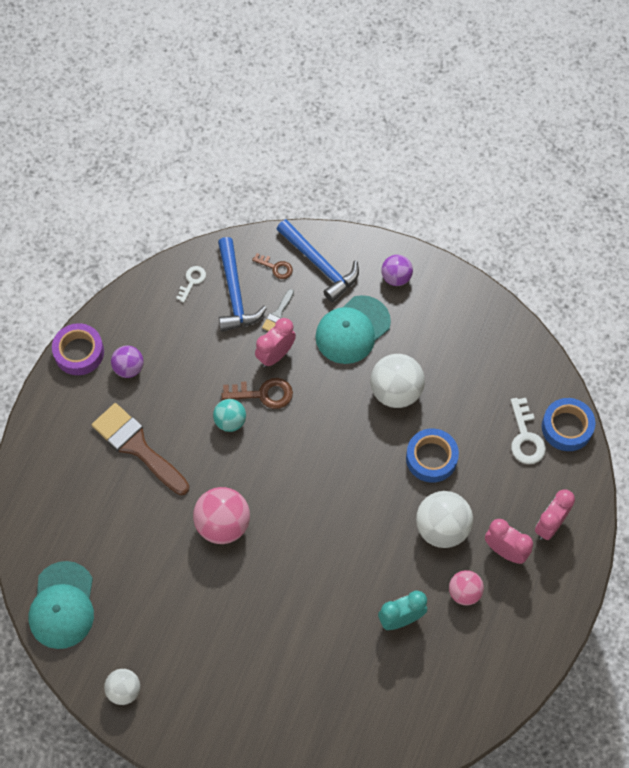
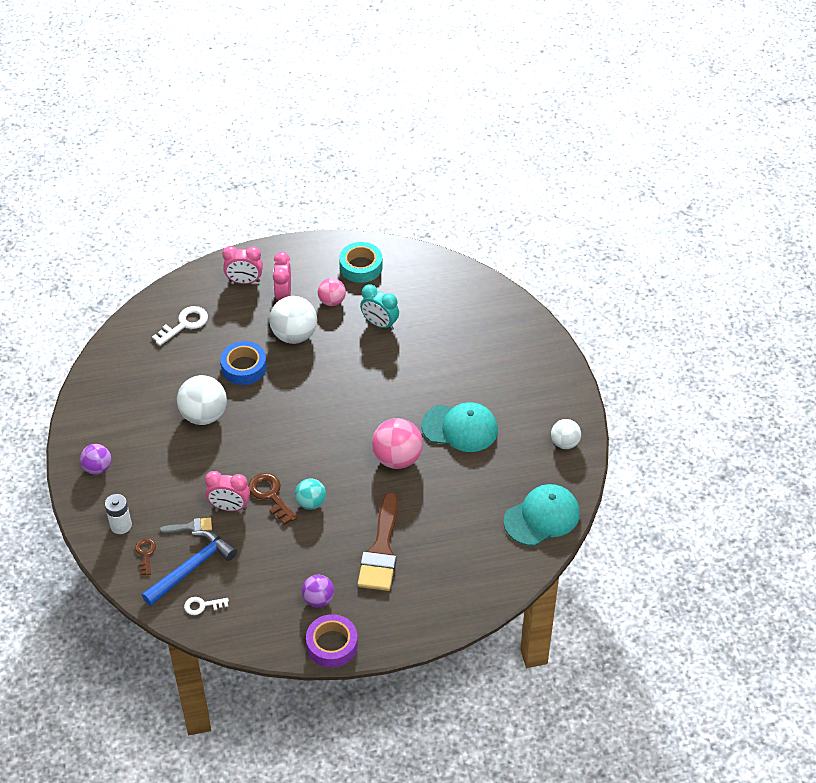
camera: 125 degrees left, 15 degrees down
blue hammer [277,219,359,302] -> white battery [105,494,132,534]
turquoise cap [315,295,391,364] -> turquoise cap moved to [421,402,498,452]
blue tape [542,398,595,451] -> none
none -> turquoise tape [339,242,383,283]

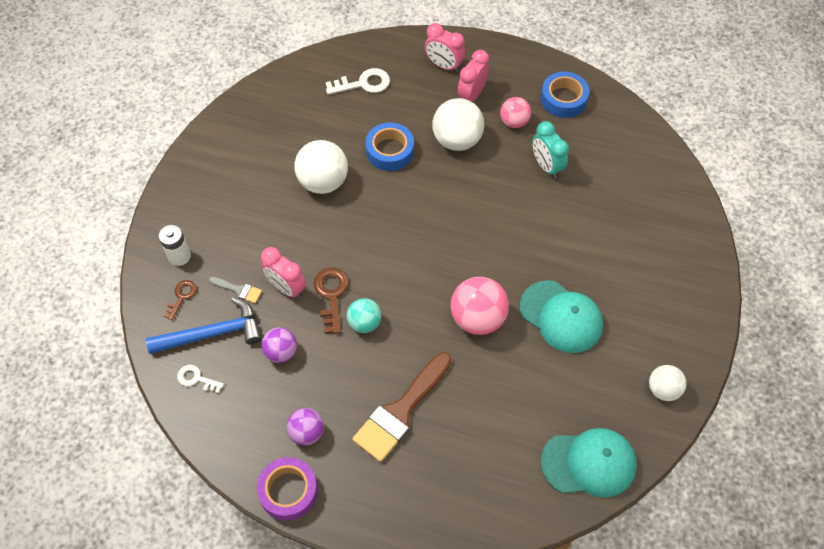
camera: 30 degrees right, 10 degrees up
purple ball [80,444,111,475] -> purple ball moved to [261,327,297,363]
turquoise tape [339,242,383,283] -> blue tape [541,72,589,118]

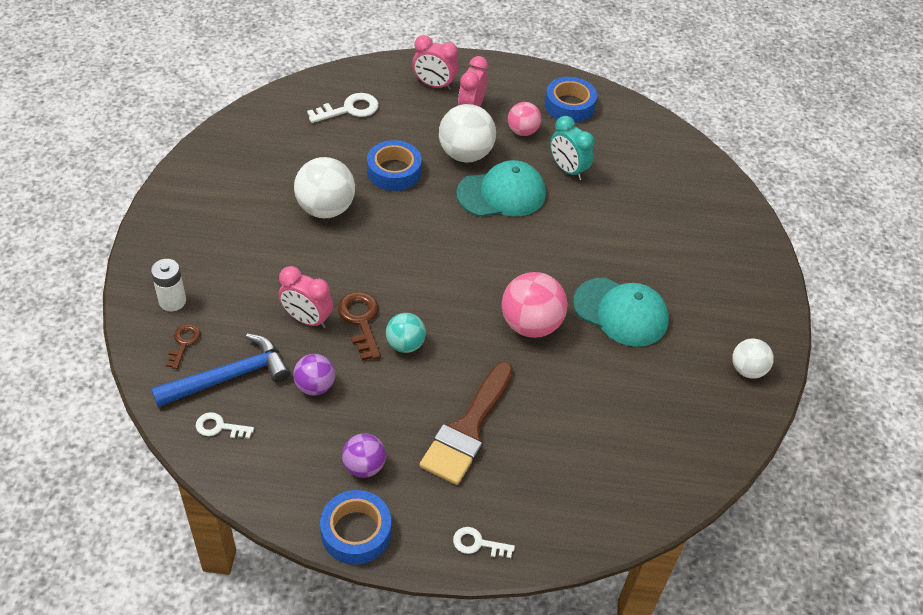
camera: 15 degrees left, 10 degrees down
grey brush [209,277,262,303] -> none
purple tape [257,457,318,521] -> blue tape [320,490,391,565]
turquoise cap [541,428,637,497] -> turquoise cap moved to [456,160,546,217]
none -> white key [453,527,515,558]

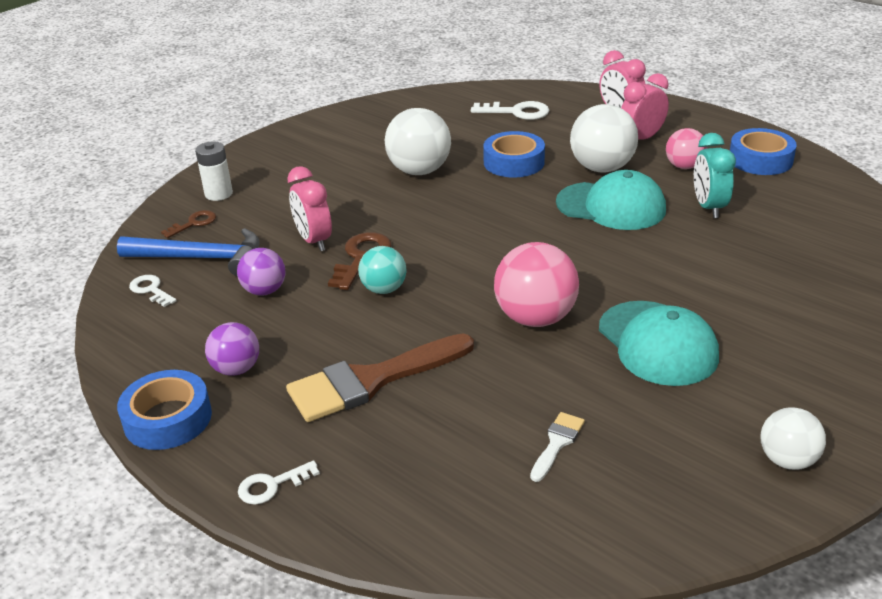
camera: 40 degrees right, 15 degrees down
white key [453,527,515,558] -> white key turned 75 degrees counterclockwise [238,460,320,505]
none -> white brush [530,412,585,482]

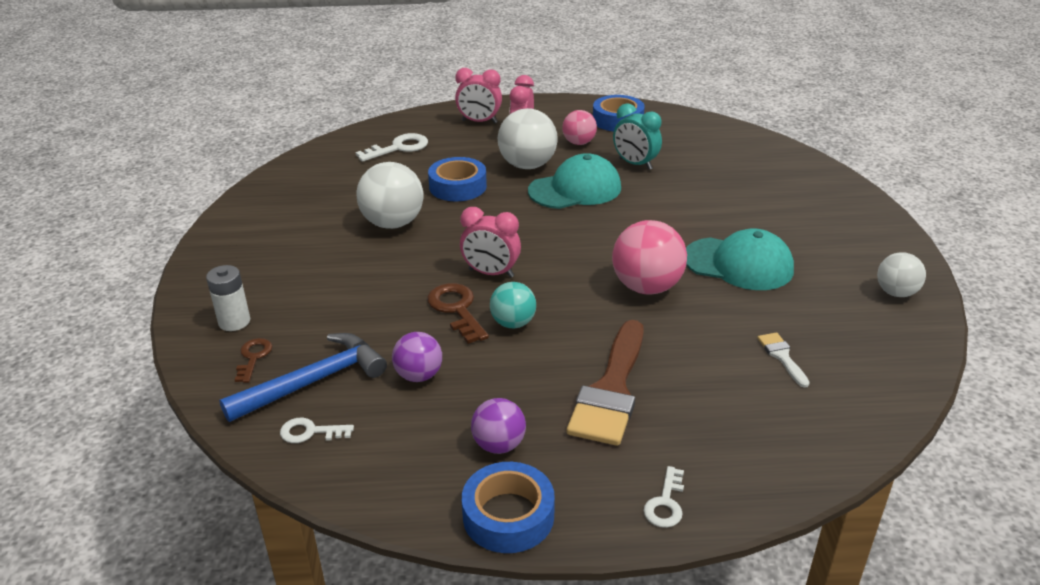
camera: 45 degrees left, 0 degrees up
pink clock [287,166,332,251] -> pink clock moved to [460,207,521,278]

